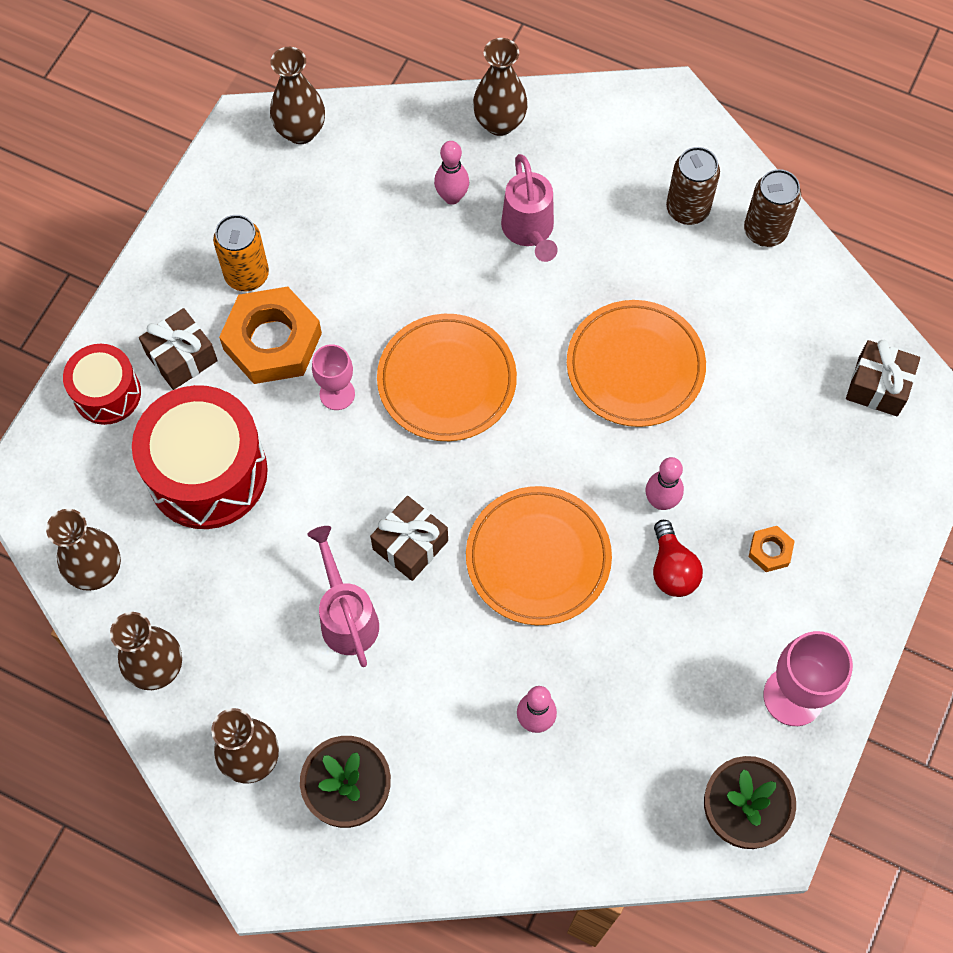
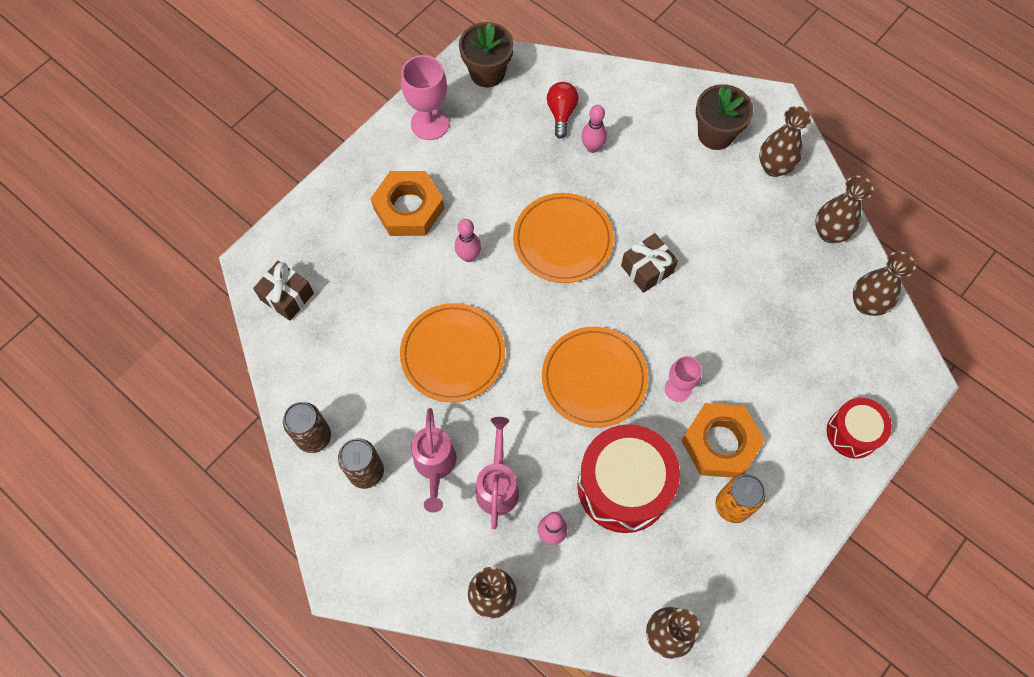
camera: 165 degrees left, 0 degrees up
red drum [132,385,268,529] -> red drum moved to [577,424,680,533]
brown gift [139,308,218,390] -> none
pink watering can [307,526,379,667] -> pink watering can moved to [411,408,456,513]
red light bulb [653,520,703,597] -> red light bulb moved to [547,82,578,139]
orange nut [749,526,795,572] -> orange nut [371,171,444,236], size x2.26

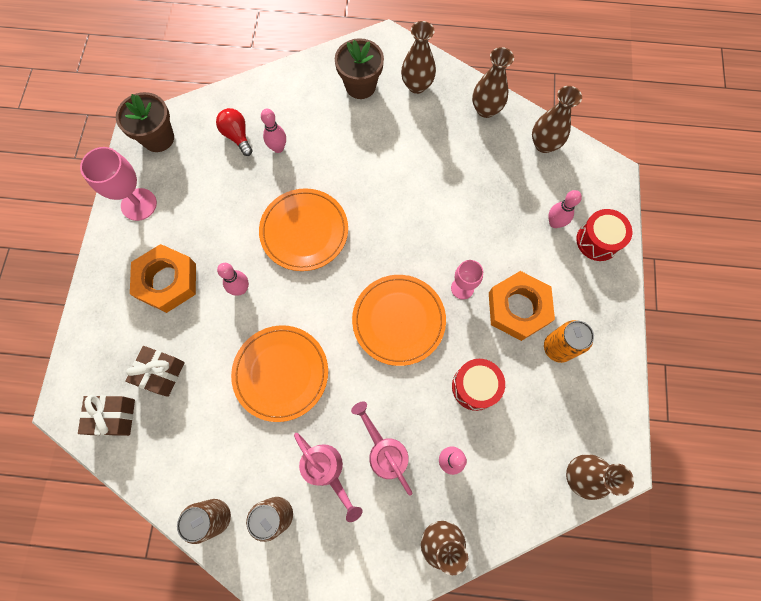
camera: 35 degrees left, 5 degrees up
red drum [577,424,680,533] -> red drum [452,359,505,411], size x0.57
brown gift [621,233,678,293] -> brown gift moved to [125,346,185,397]
none -> pink bowling pin [548,190,582,228]

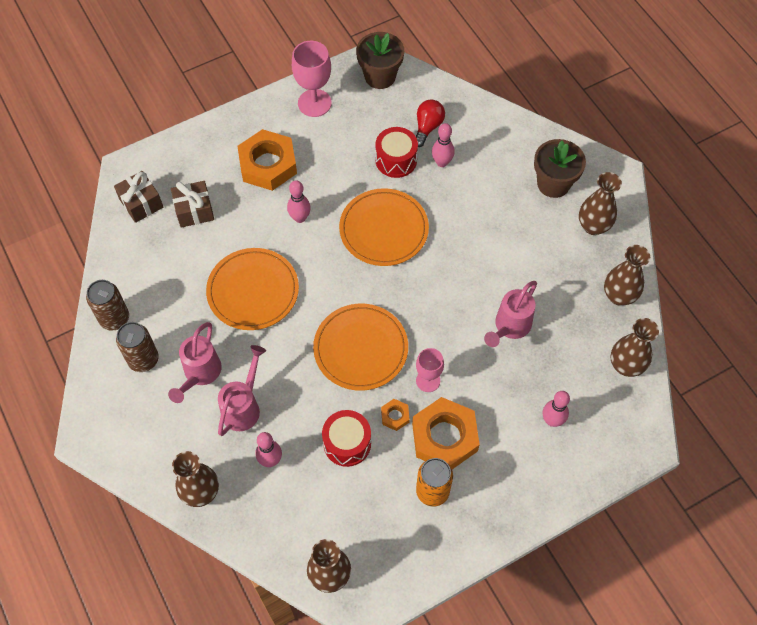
camera: 55 degrees right, 10 degrees down
red drum [576,209,632,261] -> red drum moved to [375,127,418,178]
none -> orange nut [381,399,410,431]
none -> pink watering can [484,281,537,347]

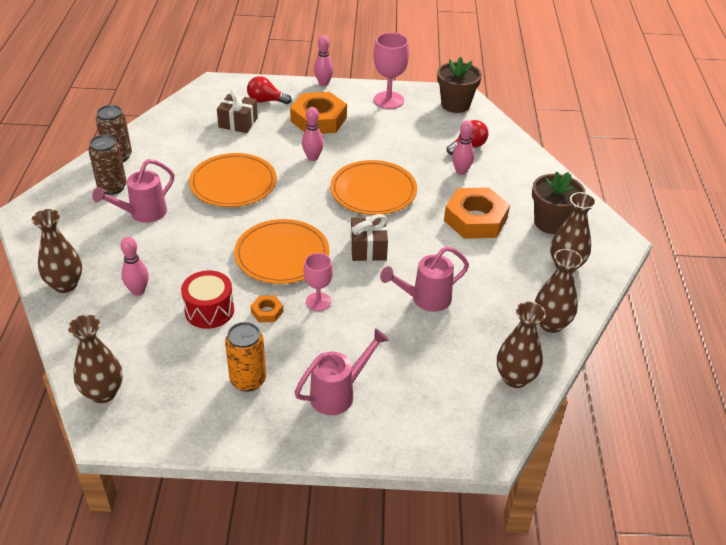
camera: 30 degrees right, 20 degrees down
brown gift [114,171,163,223] -> brown gift moved to [351,214,388,261]
pink watering can [218,345,266,436] -> pink watering can moved to [295,328,389,415]
red drum [375,127,418,178] -> none
orange nut [412,397,480,469] -> orange nut moved to [444,187,510,239]
pink bowling pin [543,391,570,427] -> pink bowling pin moved to [314,35,334,86]
none -> red light bulb [247,76,292,104]

